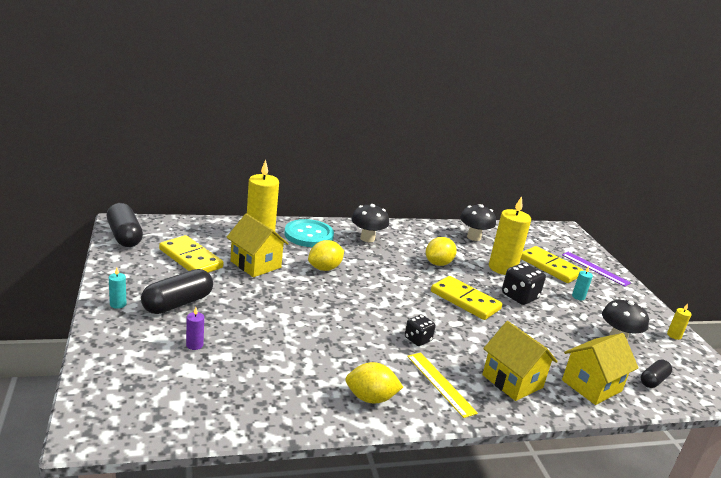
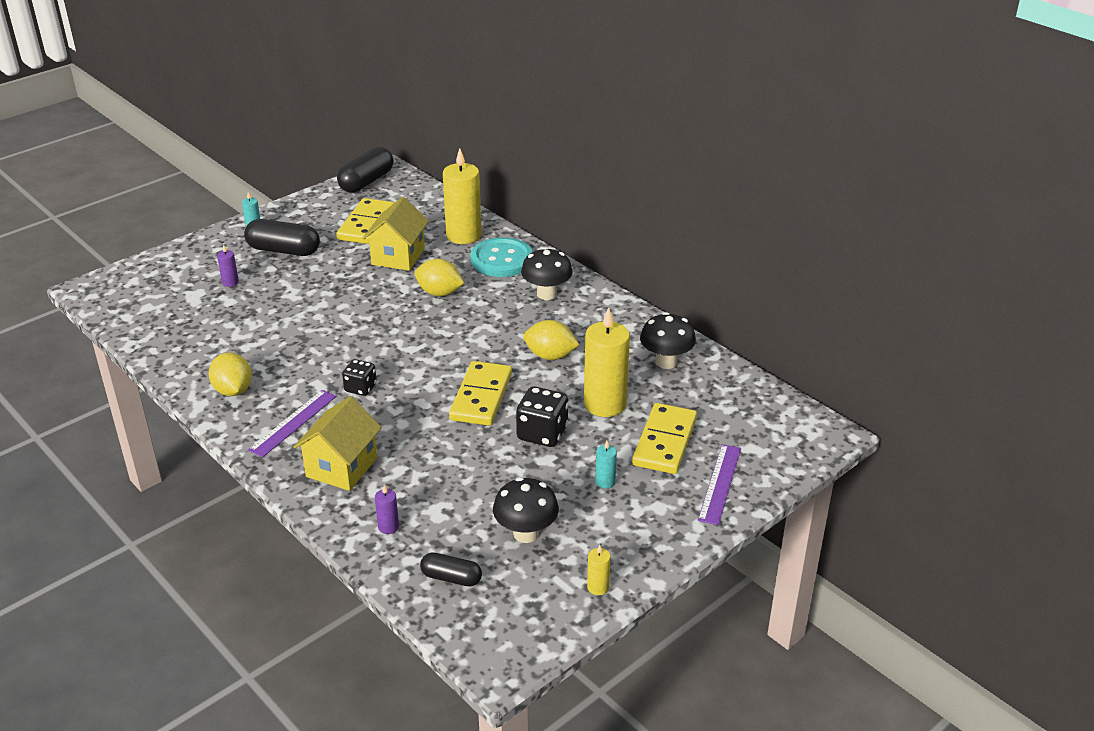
camera: 65 degrees right, 10 degrees up
yellow ruler [407,353,478,418] -> purple ruler [248,390,336,457]
yellow house [562,333,639,405] -> purple candle [375,485,399,534]

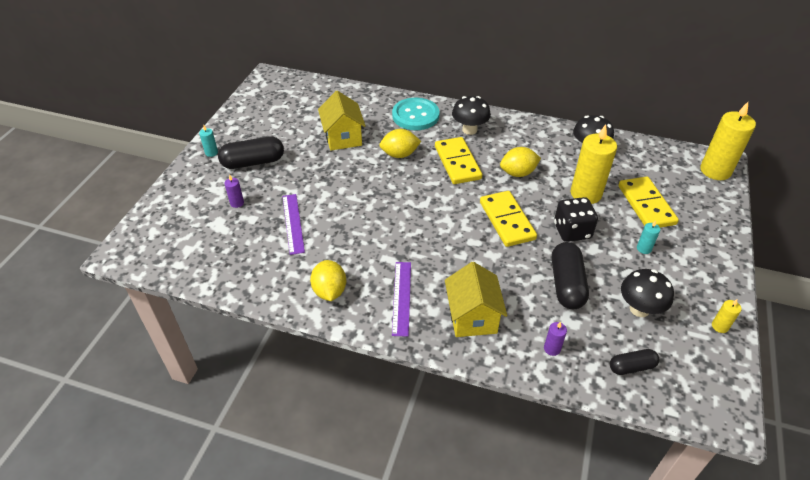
camera: 30 degrees left, 10 degrees up
yellow lemon [209,352,252,396] -> yellow lemon turned 45 degrees clockwise [310,260,346,301]
black capsule [337,147,394,193] -> black capsule moved to [552,242,589,309]
yellow domino [337,198,394,244] -> yellow domino moved to [435,137,482,184]
black dice [342,359,377,396] -> none
yellow candle [443,148,482,244] -> yellow candle moved to [700,102,756,180]
purple ruler [698,444,741,525] -> purple ruler moved to [282,194,305,255]

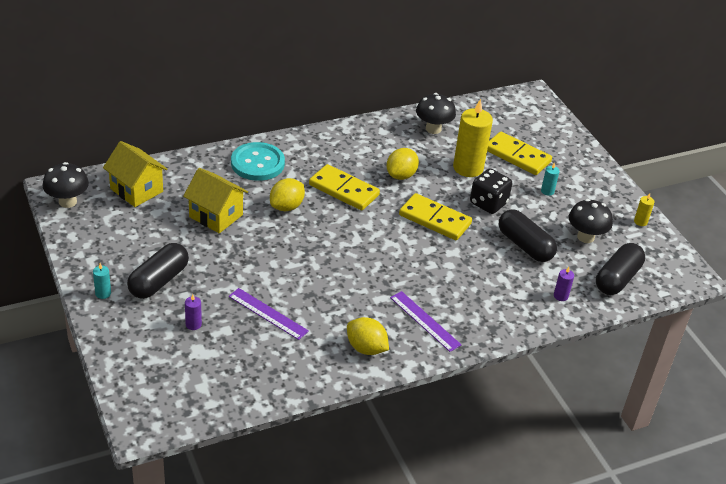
camera: 45 degrees left, 5 degrees down
yellow house [445,262,507,337] -> yellow house moved to [103,141,167,207]
black mushroom [452,96,491,135] -> black mushroom moved to [43,162,89,208]
black capsule [610,349,659,375] -> black capsule [596,243,645,295], size x1.70
yellow candle [700,102,756,180] -> none

